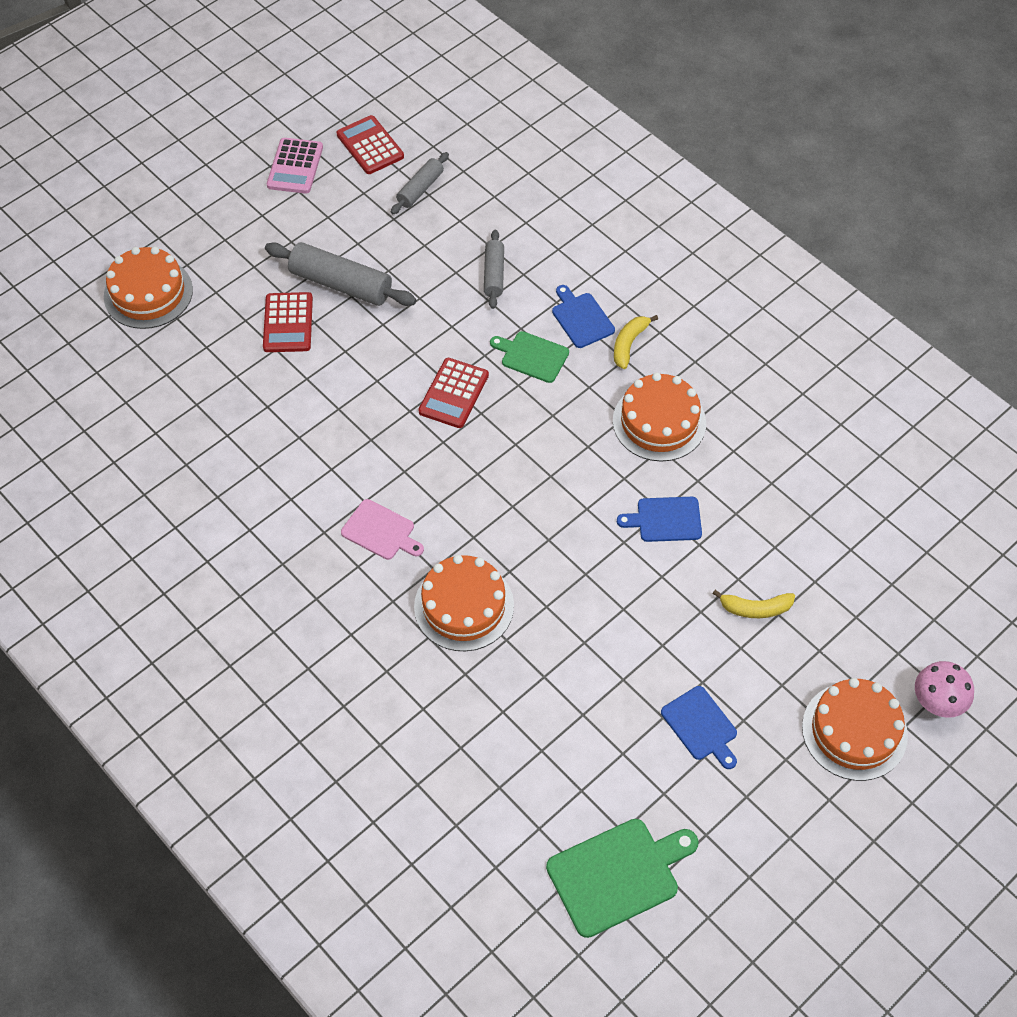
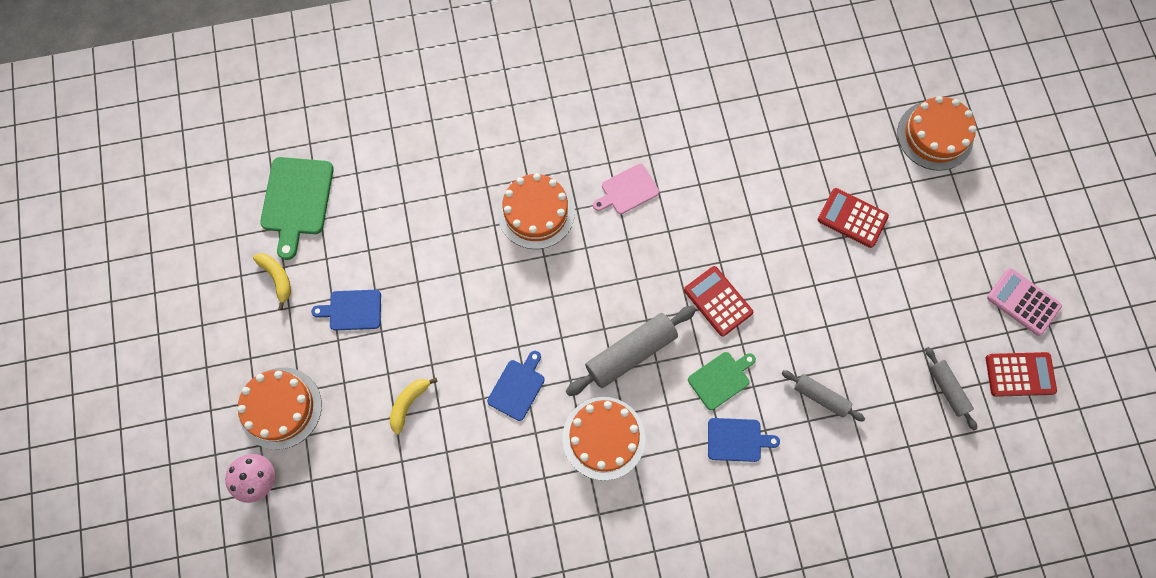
camera: 120 degrees right, 15 degrees up
grey rolling pin [265,242,416,306] -> grey rolling pin moved to [566,306,696,396]
yellow banana [614,315,658,369] -> yellow banana moved to [253,253,291,310]

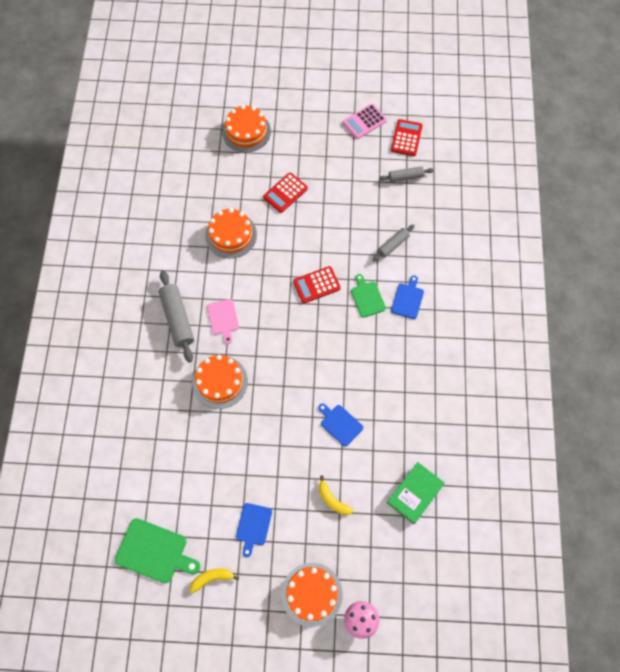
camera: 75 degrees left, 5 degrees down
orange cake [562,397,645,480] -> orange cake moved to [205,208,257,258]
grey rolling pin [566,306,696,396] -> grey rolling pin moved to [159,271,194,362]
none -> green book [387,462,445,524]

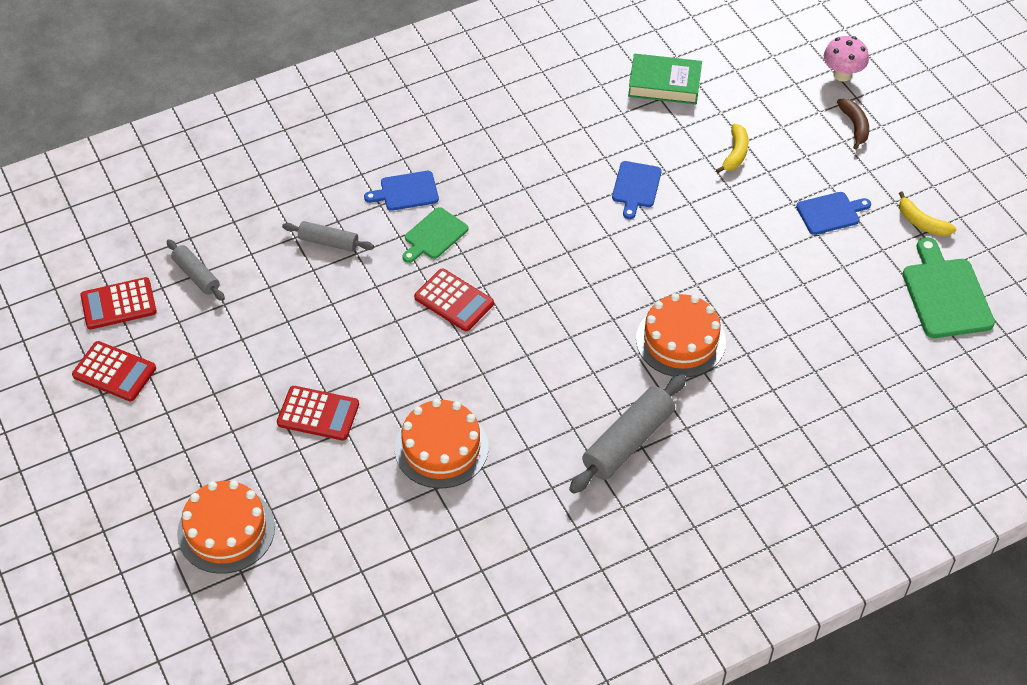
camera: 120 degrees left, 15 degrees down
pink cutting board [207,299,239,344] -> none
orange cake [281,563,343,627] -> brown banana [837,98,869,149]
pink calculator [343,104,387,139] -> red calculator [72,341,156,401]

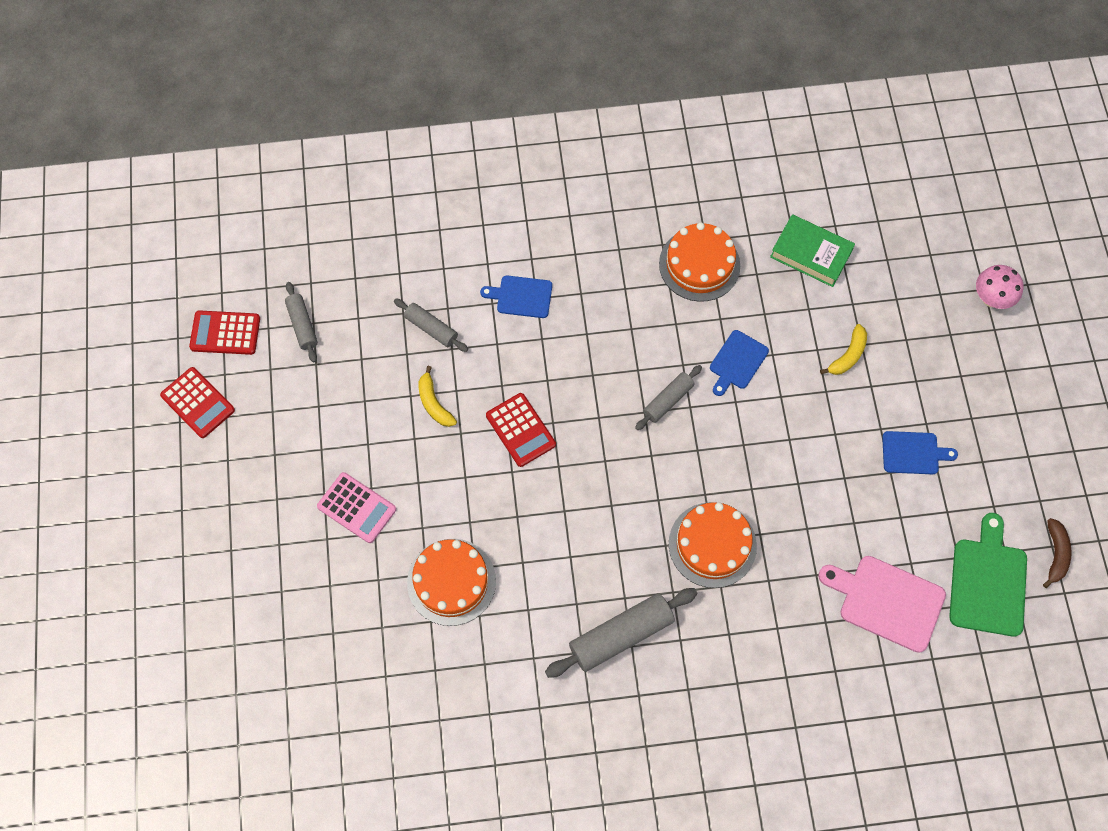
camera: 20 degrees right, 15 degrees up
orange cake [177,480,275,574] -> orange cake moved to [659,222,740,302]
red calculator [277,386,359,441] -> pink calculator [317,472,396,543]
green cutting board [402,207,469,263] -> none
brown banana [837,98,869,149] -> brown banana moved to [1043,518,1072,588]
yellow banana [899,191,956,236] -> yellow banana moved to [418,366,457,427]
none -> grey rolling pin [635,365,702,430]
none -> pink cutting board [818,556,946,653]

